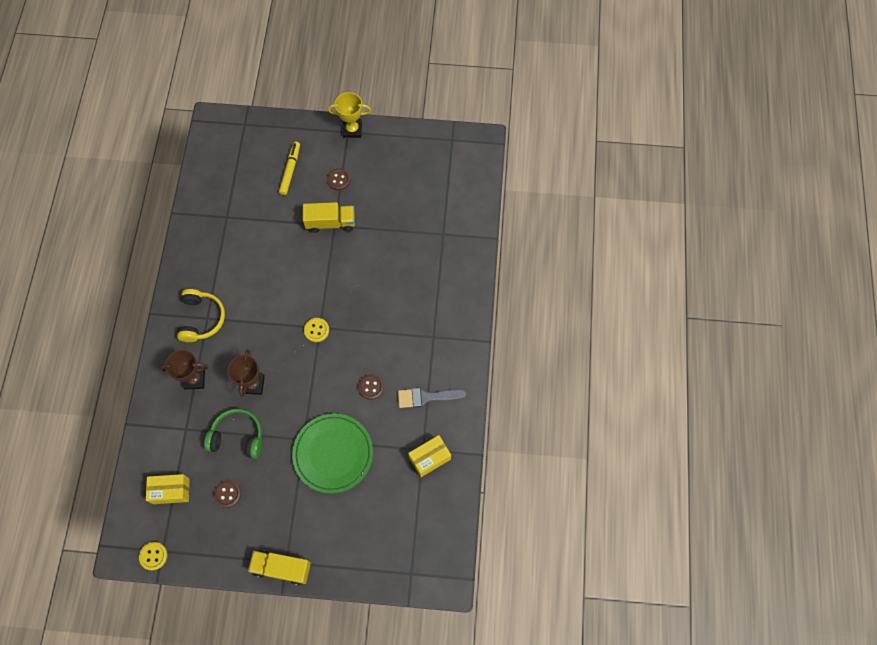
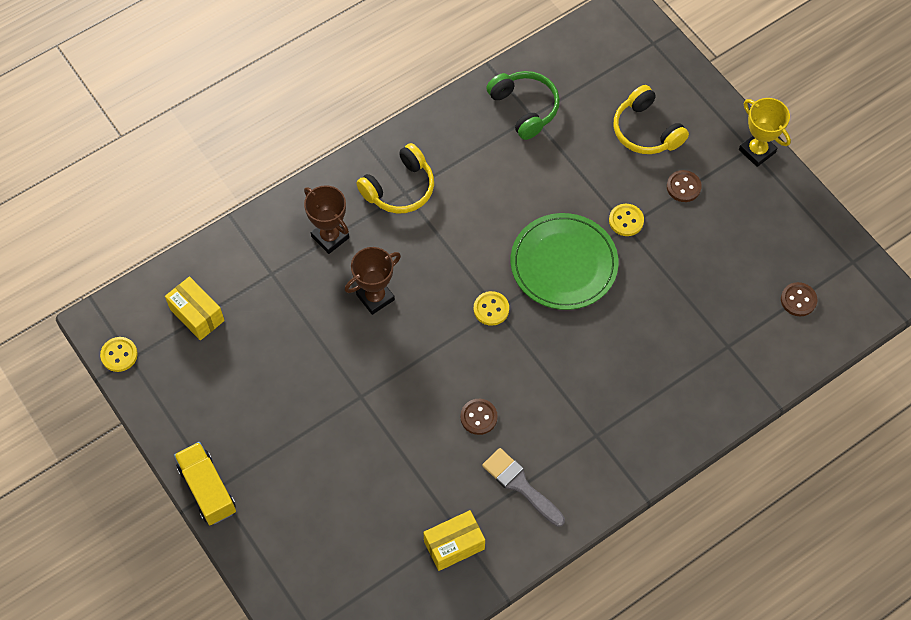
camera: 50 degrees right, 5 degrees down
green headphones [204,409,262,459] -> green headphones moved to [486,71,560,140]
brown button [214,480,241,508] -> brown button moved to [781,282,817,316]
yellow marker [279,142,300,195] -> yellow headphones [614,85,689,154]
green plate [292,413,373,494] -> green plate moved to [510,213,619,310]
yellow truck [303,202,355,233] -> yellow button [609,204,644,236]
yellow box [408,435,451,477] -> yellow box turned 45 degrees counterclockwise [423,510,485,571]

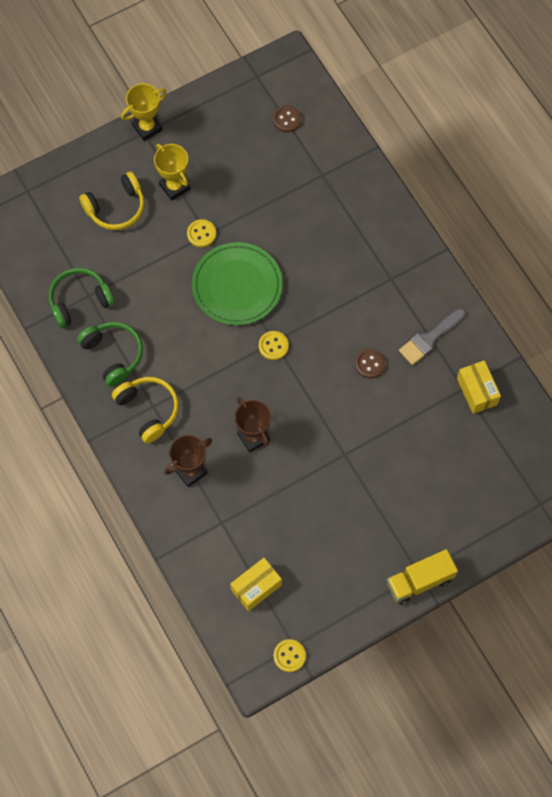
camera: 85 degrees left, 5 degrees up
brown button [667,170,702,202] -> yellow trophy [154,144,190,201]
none -> green headphones [77,322,143,387]

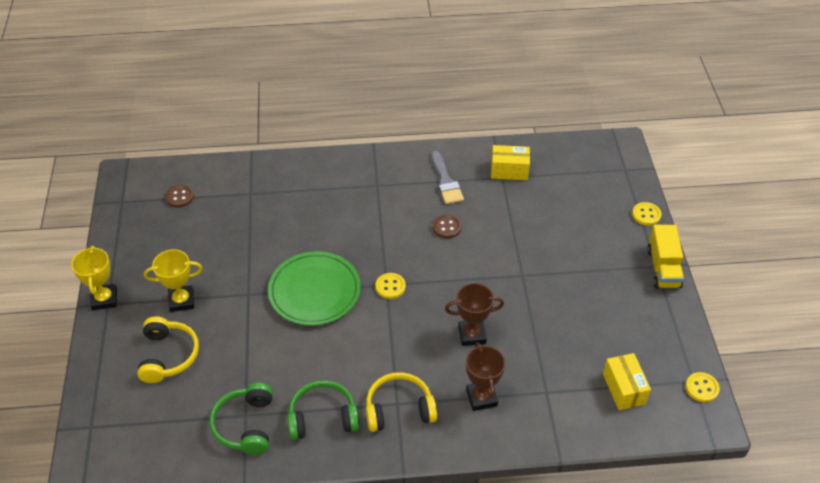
camera: 65 degrees left, 20 degrees down
yellow button [187,219,216,247] -> yellow button moved to [632,202,661,226]

